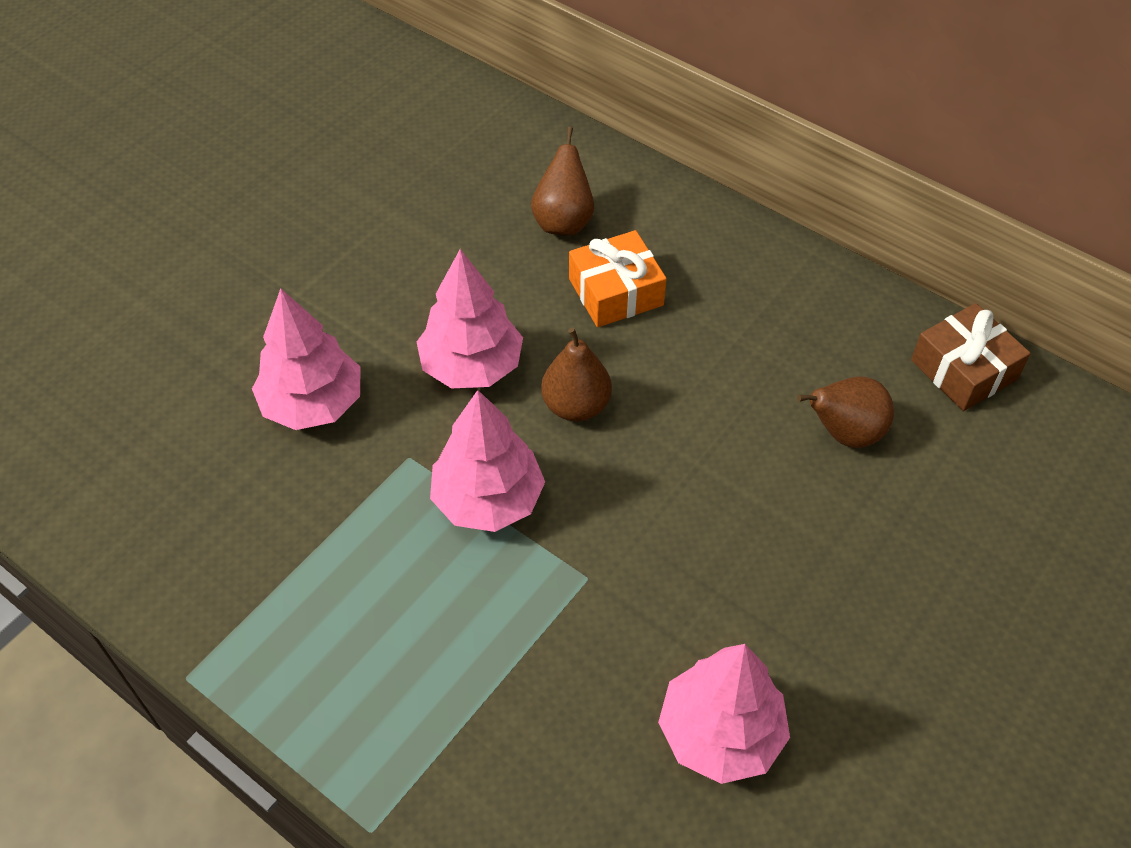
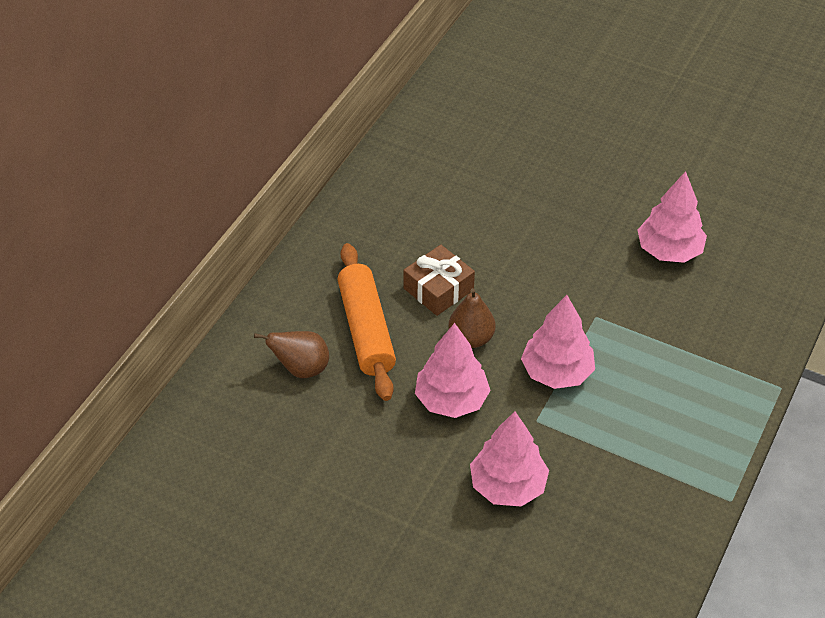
camera: 100 degrees left, 5 degrees down
orange gift [569,230,667,327] -> orange rolling pin [337,243,396,401]
brown pear [797,376,894,448] -> none
brown gift [911,303,1031,411] -> brown gift moved to [403,245,475,316]

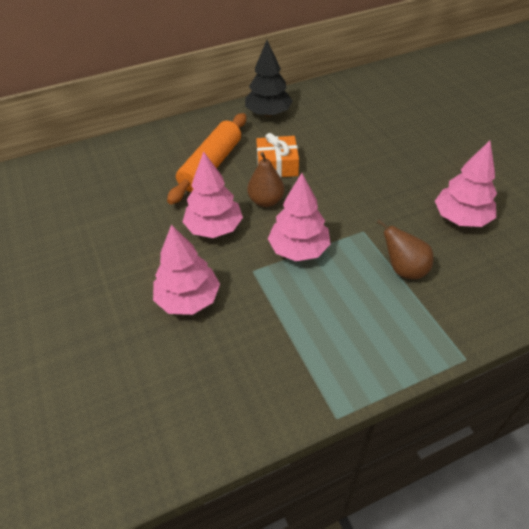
camera: 40 degrees right, 0 degrees up
brown pear [254,331,329,378] -> brown pear moved to [377,220,434,279]
brown gift [403,245,475,316] -> orange gift [256,133,299,178]
none -> black tree [245,40,293,117]

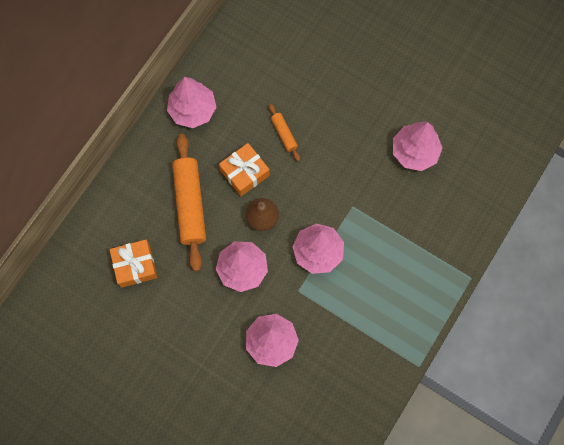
camera: 35 degrees left, 25 degrees up
black tree [245,40,293,117] -> pink tree [167,77,216,128]
brown pear [377,220,434,279] -> none
none -> orange gift [110,240,158,288]
none -> orange rolling pin [269,104,300,161]

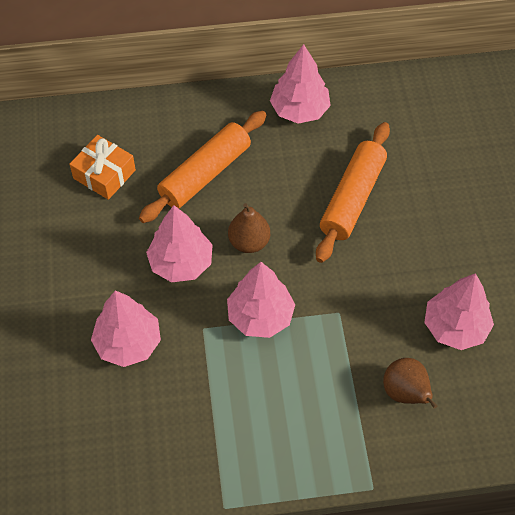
camera: 50 degrees right, 15 degrees down
orange gift [219,143,270,196] -> none
orange rolling pin [269,104,300,161] -> orange rolling pin [316,122,390,263], size x2.09
none -> brown pear [383,358,437,409]

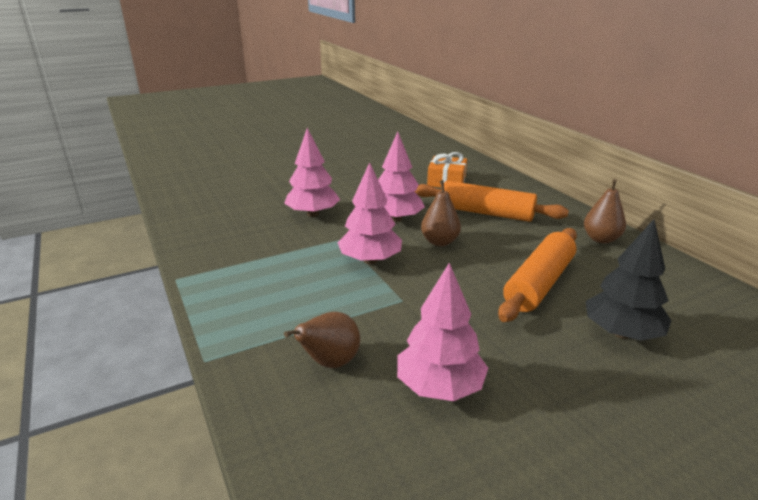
camera: 70 degrees right, 30 degrees down
pink tree [270,44,331,124] -> brown pear [584,179,626,243]
orange rolling pin [316,122,390,263] -> orange rolling pin turned 60 degrees counterclockwise [498,228,577,322]
none -> black tree [586,219,672,341]

